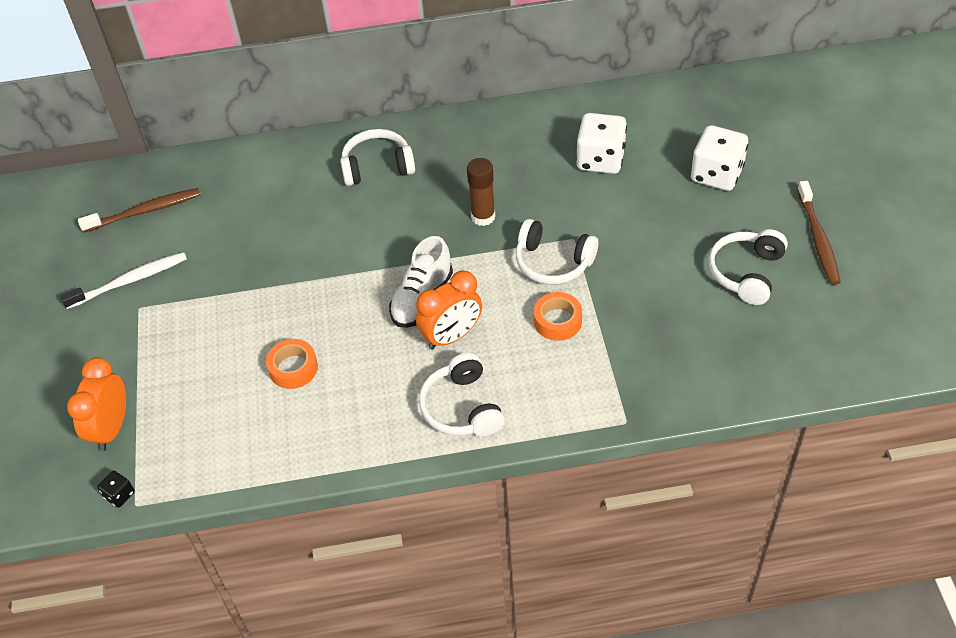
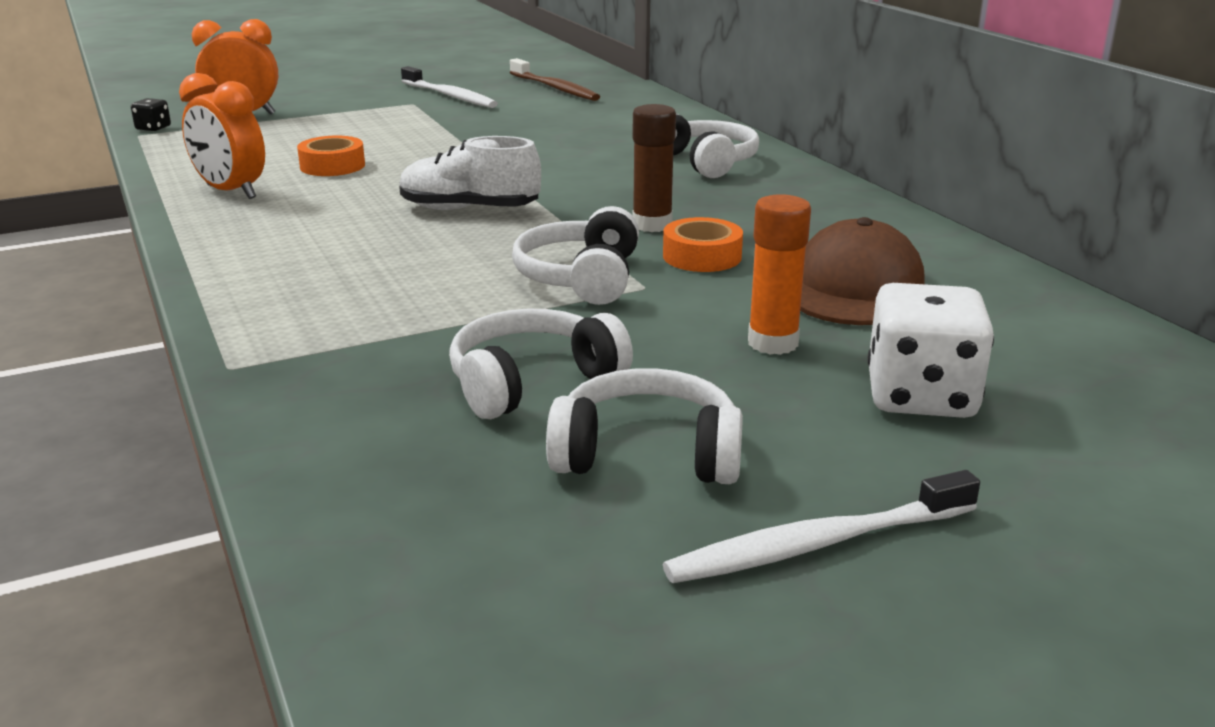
camera: 70 degrees right, 25 degrees down
orange clock [416,270,482,350] -> orange clock moved to [179,73,265,199]
white headphones [419,353,505,437] -> white headphones moved to [449,309,633,419]
orange tape [534,292,582,341] -> orange tape moved to [663,217,743,272]
white dice [576,113,627,174] -> brown cap [800,217,925,325]
brown toothbrush [797,181,841,285] -> white toothbrush [663,470,980,583]
none -> orange glue stick [748,194,811,355]

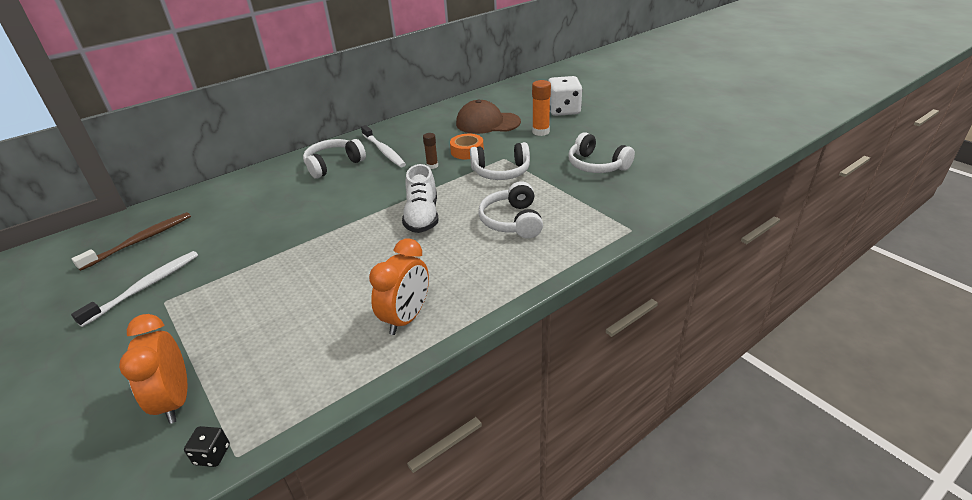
camera: 100 degrees left, 10 degrees up
orange tape [297,135,365,176] -> none
white headphones [546,368,743,484] -> white headphones moved to [478,181,543,239]
brown glue stick [632,104,676,232] -> brown glue stick [423,133,438,169], size x0.62
white toothbrush [663,470,980,583] -> white toothbrush moved to [361,125,406,167]

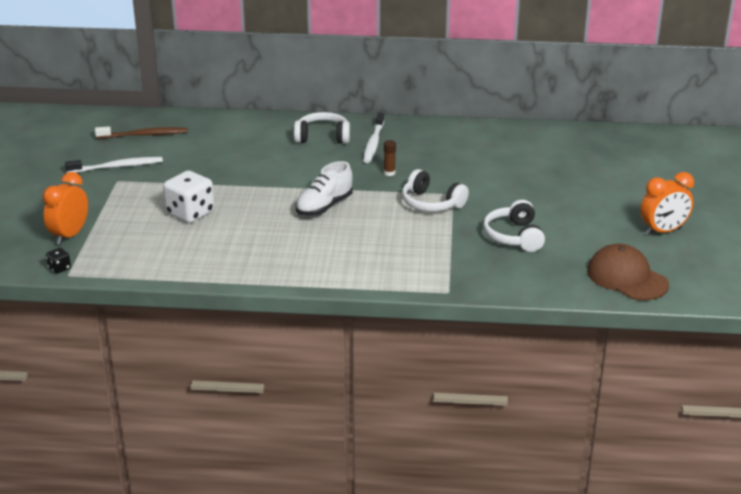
camera: 40 degrees right, 5 degrees down
orange clock [369,239,429,335] -> orange clock moved to [641,172,694,235]
orange tape [450,134,484,159] -> none
brown cap [456,100,521,134] -> brown cap moved to [587,244,669,300]
white headphones [478,181,543,239] -> none
orange glue stick [532,80,551,136] -> none
white dice [548,76,583,116] -> white dice moved to [163,171,214,223]

